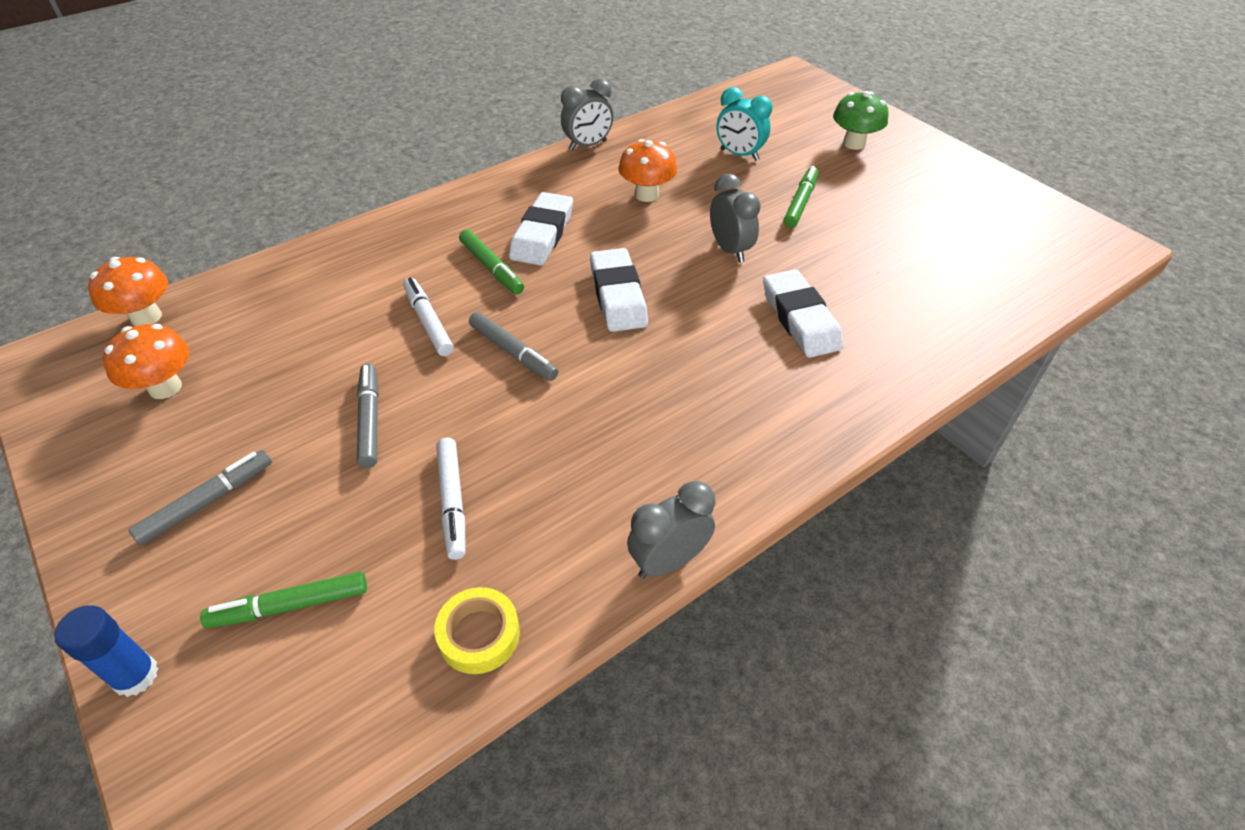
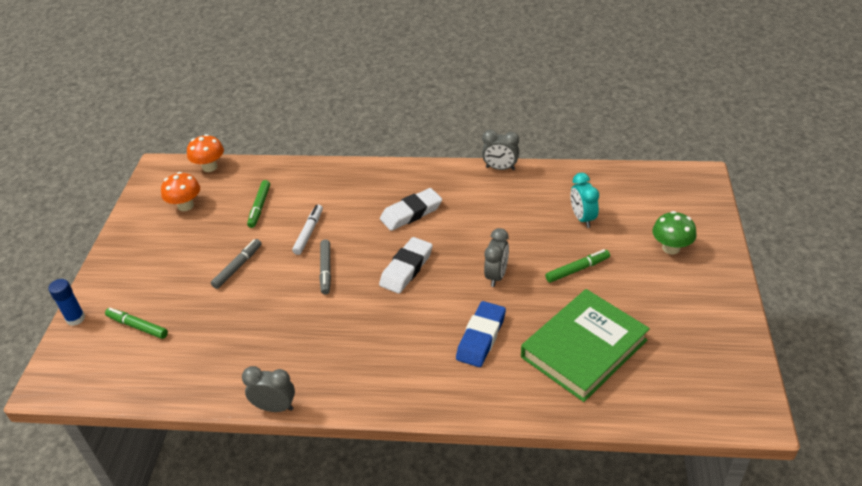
camera: 45 degrees right, 5 degrees down
grey marker [128,450,272,545] -> none
yellow tape [434,587,520,674] -> none
white marker [436,438,466,560] -> none
green marker [459,229,524,294] -> green marker moved to [247,180,270,228]
orange mushroom [618,139,677,202] -> none
white eraser [763,269,844,358] -> blue eraser [456,301,506,367]
none -> green book [521,289,650,402]

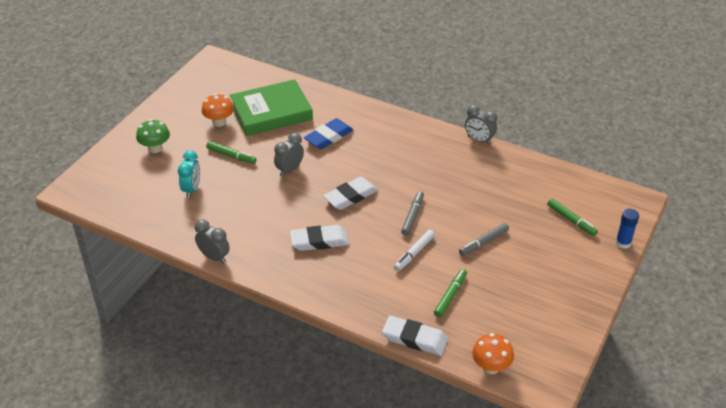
camera: 160 degrees left, 0 degrees up
orange mushroom [161,172,200,211] -> orange mushroom moved to [202,94,234,127]
green marker [545,249,610,283] -> green marker turned 150 degrees counterclockwise [206,141,257,164]
none -> white eraser [382,316,448,356]

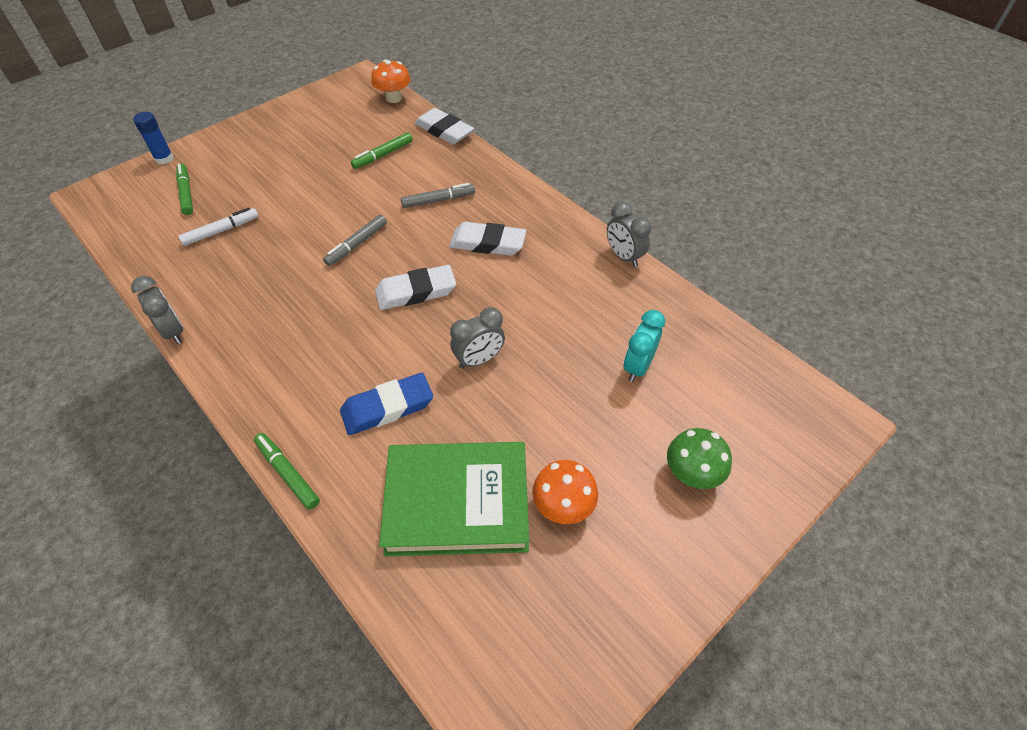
camera: 160 degrees left, 10 degrees up
green marker [206,141,257,164] -> green marker moved to [254,433,320,510]
white marker [394,230,435,271] -> white marker moved to [178,208,259,246]
grey marker [459,223,509,256] -> grey marker moved to [401,183,475,208]

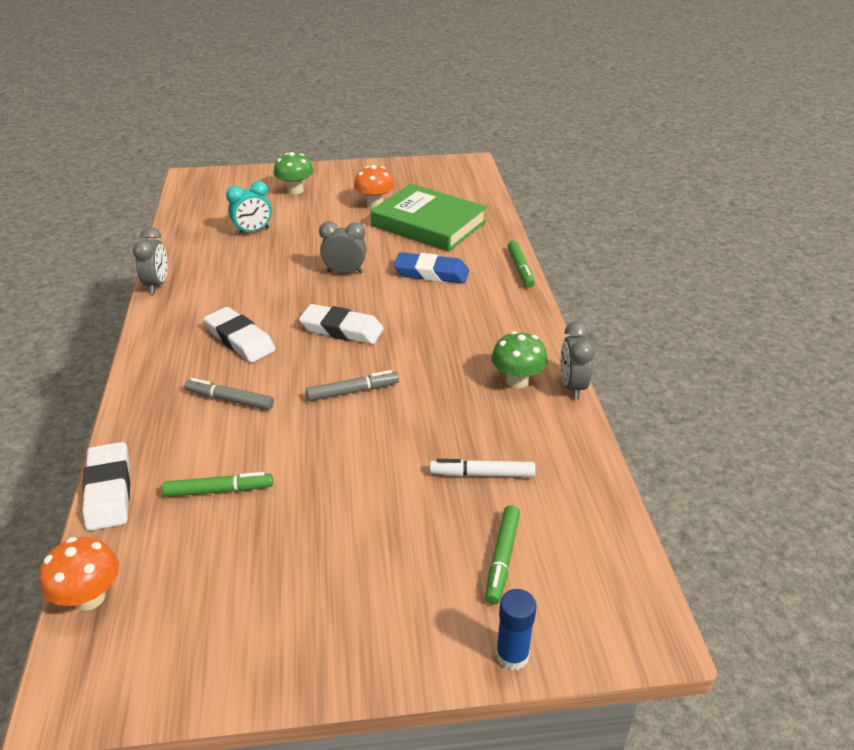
camera: 145 degrees left, 15 degrees down
none -> green mushroom [491,331,548,388]

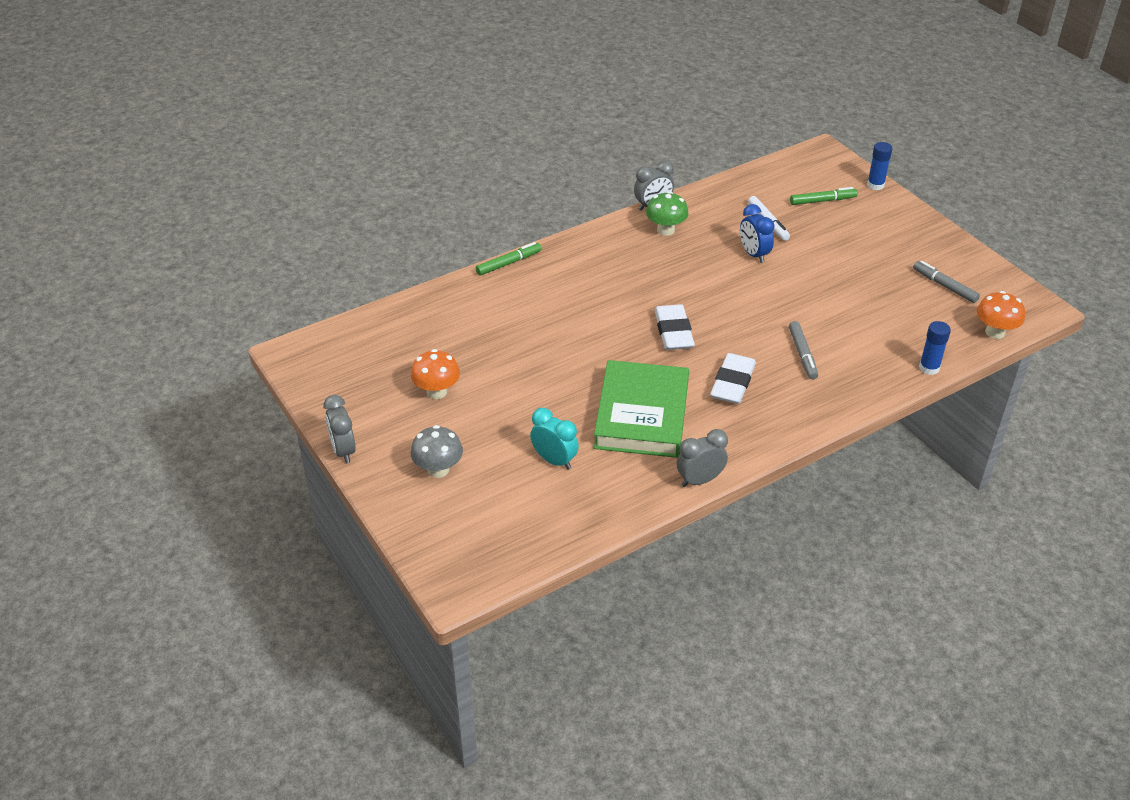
camera: 115 degrees left, 5 degrees up
white eraser [82,442,130,531] -> blue glue stick [919,321,951,375]
green marker [162,472,273,497] -> none
green mushroom [274,152,314,194] -> grey mushroom [410,425,463,478]
grey marker [306,370,399,401] -> grey marker moved to [913,261,980,303]
grey clock [319,221,366,274] -> grey clock moved to [324,395,356,464]
green book [371,184,487,251] -> green book moved to [594,360,689,458]
blue eraser [394,252,469,283] -> none
none -> blue clock [740,204,774,263]

